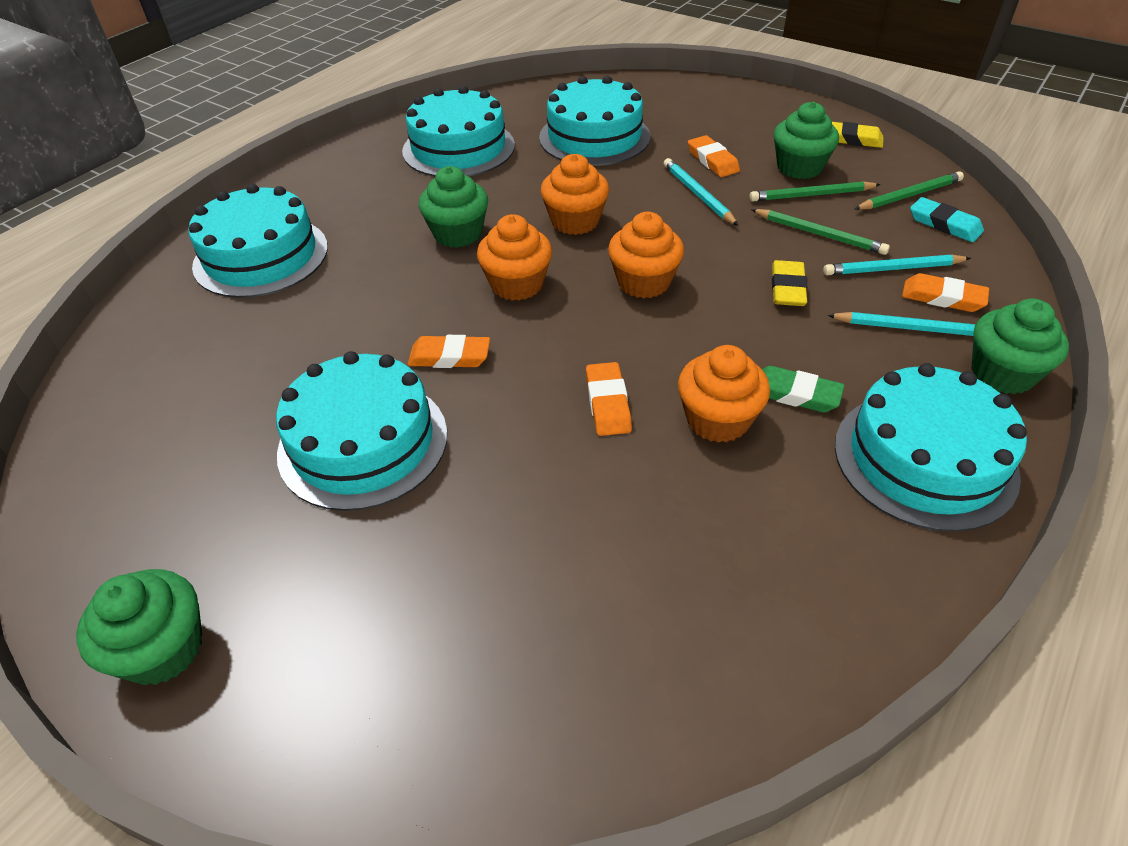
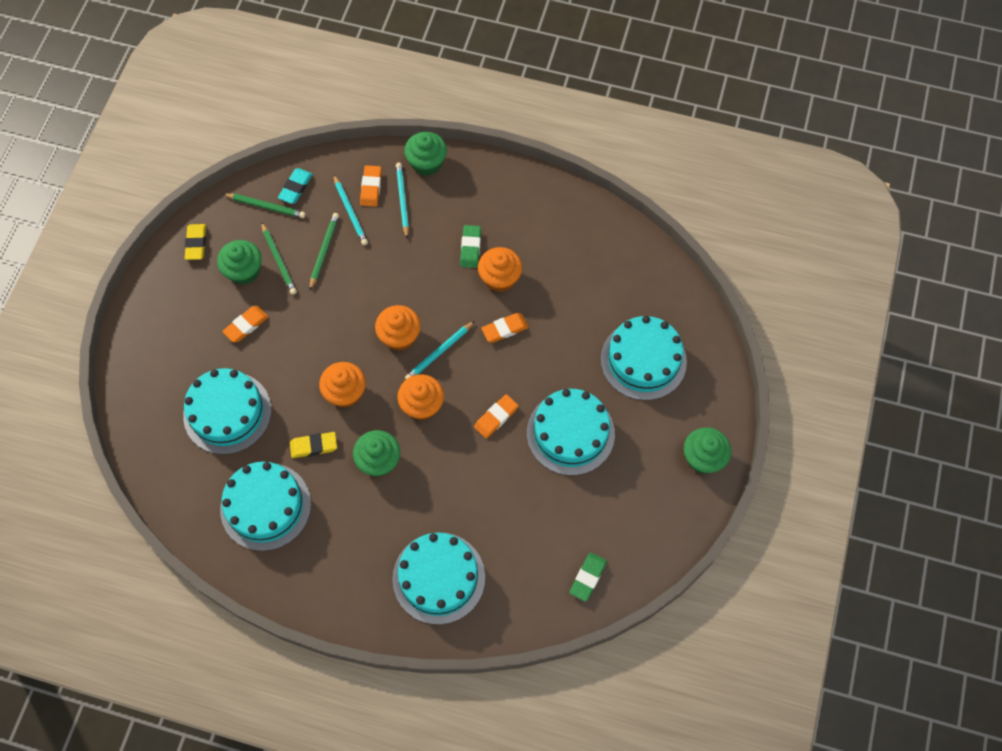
camera: 110 degrees left, 20 degrees up
orange eraser [408,335,490,368] -> orange eraser turned 60 degrees clockwise [474,394,518,439]
turquoise pencil [664,158,739,226] -> turquoise pencil moved to [405,321,475,379]
yellow eraser [772,260,807,306] -> yellow eraser moved to [290,432,337,458]
turquoise cake [835,363,1027,532] -> turquoise cake moved to [601,316,687,400]
green pencil [854,171,964,210] -> green pencil turned 150 degrees clockwise [223,193,306,218]
none -> green eraser [569,552,607,602]

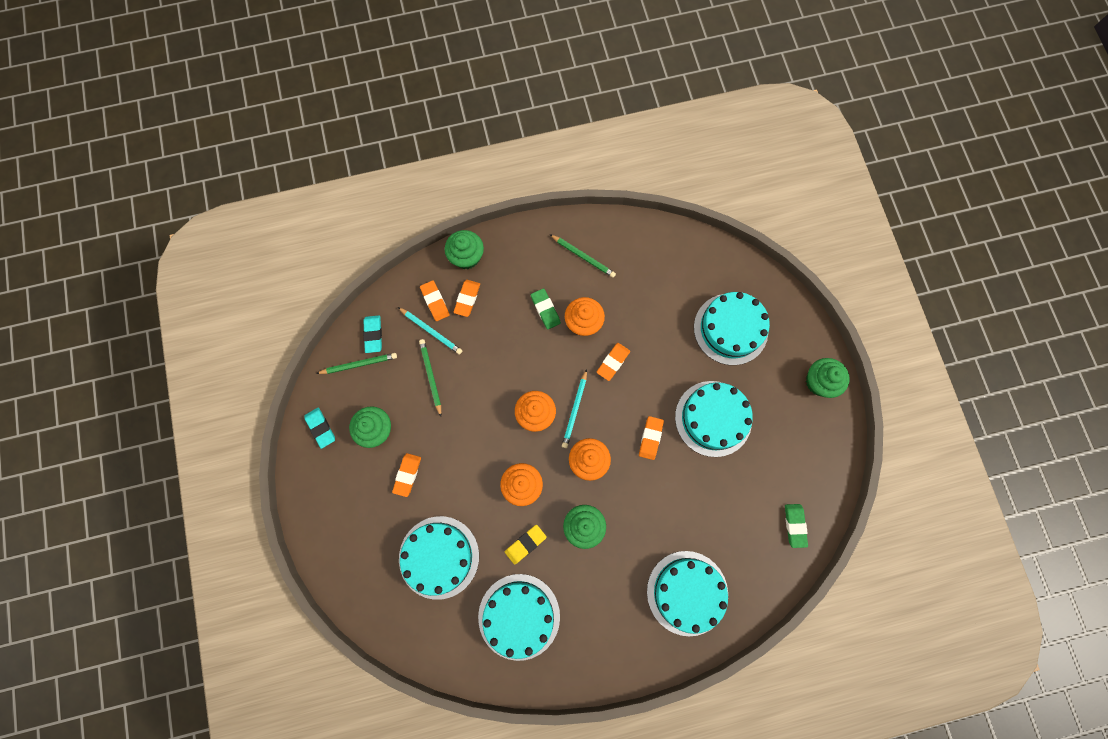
camera: 30 degrees left, 10 degrees up
yellow eraser [185,224,206,260] -> turquoise eraser [305,408,335,449]
green pencil [261,222,297,295] -> green pencil moved to [549,234,616,278]
turquoise pencil [396,162,409,238] -> orange eraser [453,280,480,317]

